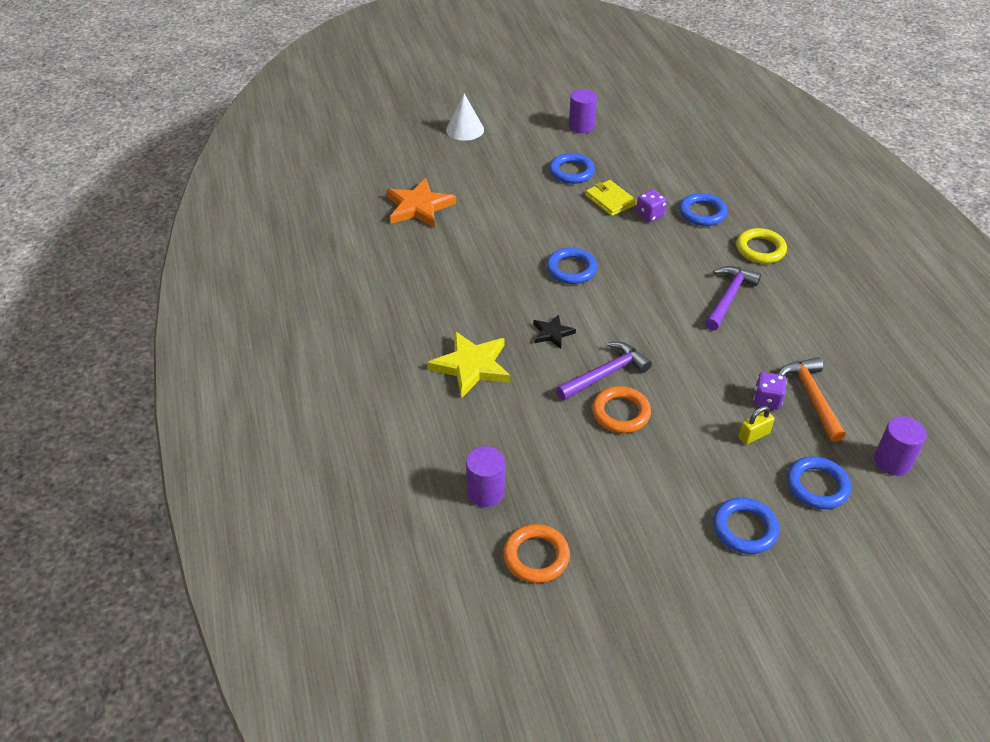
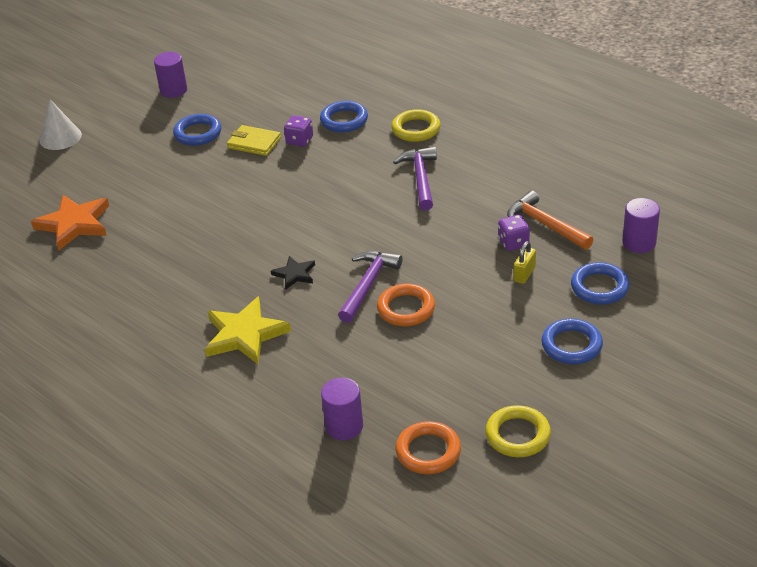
camera: 30 degrees left, 5 degrees down
blue ring [546,247,597,284] -> none
none -> yellow ring [485,405,551,457]

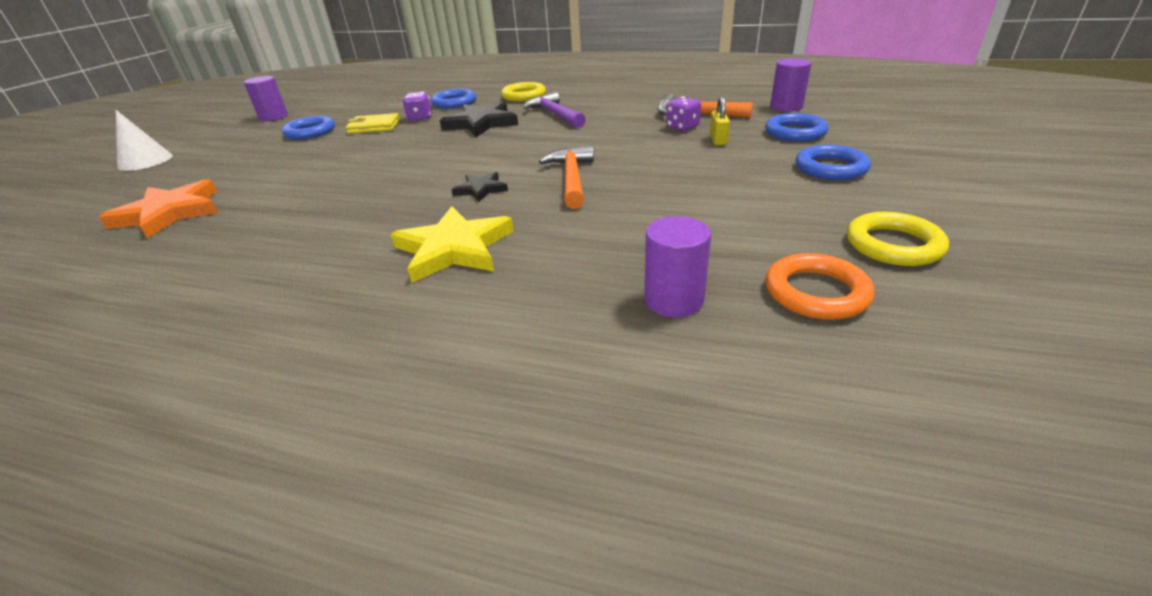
camera: 25 degrees left, 5 degrees down
purple hammer [338,251,402,323] -> orange hammer [539,145,594,209]
orange ring [377,284,435,326] -> none
none -> black star [440,101,518,137]

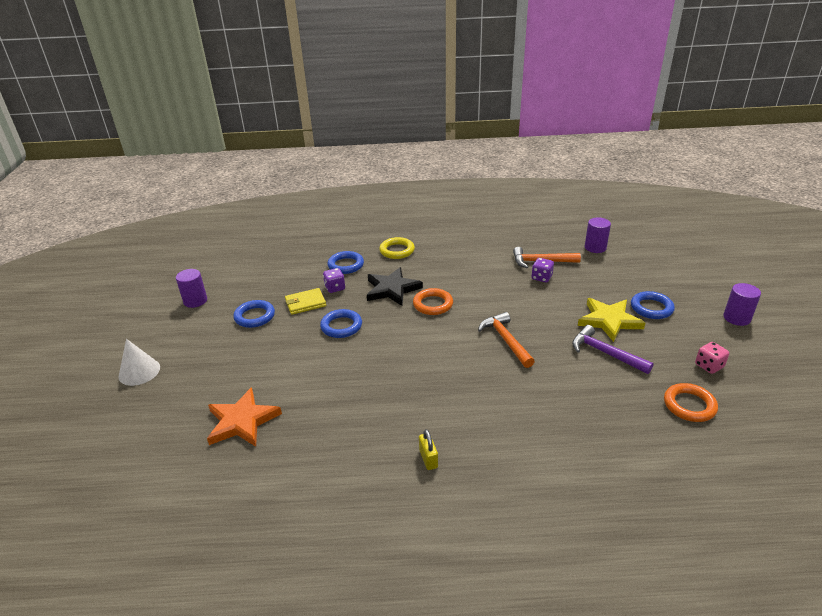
camera: 20 degrees left, 0 degrees up
yellow star [391,206,514,283] -> yellow star moved to [578,298,645,342]
black star [451,172,508,202] -> none
purple hammer [523,91,586,128] -> purple hammer moved to [572,325,654,374]
purple cylinder [644,216,711,317] -> purple cylinder moved to [723,283,761,326]
yellow padlock [710,96,730,145] -> yellow padlock moved to [419,429,438,470]
blue ring [765,113,829,141] -> blue ring moved to [320,309,362,338]
yellow ring [847,212,949,266] -> pink dice [695,342,729,374]
none -> orange ring [413,288,453,315]

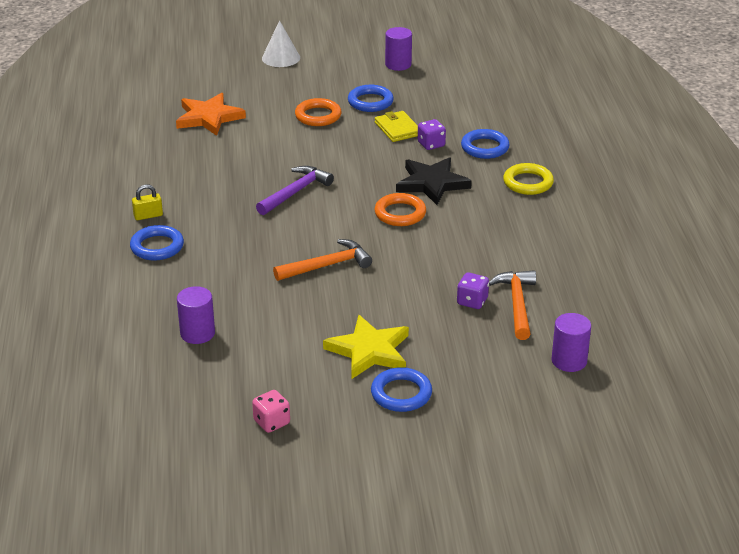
camera: 85 degrees right, 0 degrees up
blue ring [320,309,362,338] -> blue ring moved to [130,225,184,261]
purple hammer [572,325,654,374] -> purple hammer moved to [256,166,334,215]
orange ring [664,383,718,422] -> orange ring moved to [295,98,342,126]
purple cylinder [723,283,761,326] -> purple cylinder moved to [177,286,215,344]

